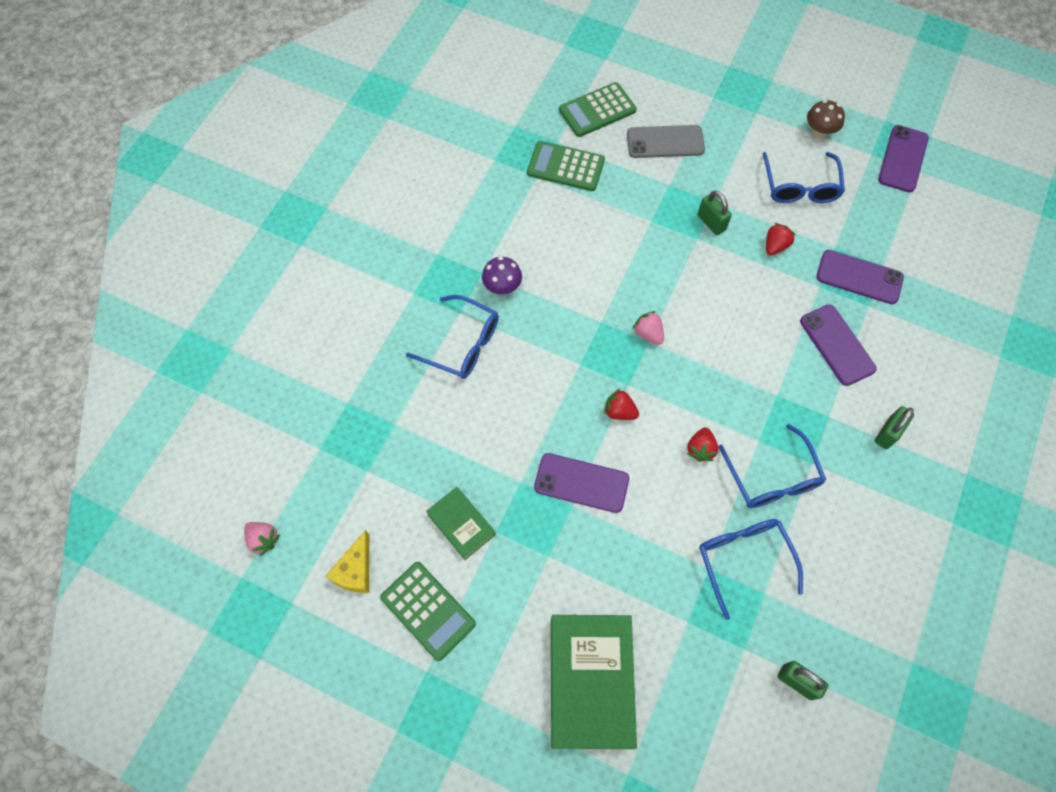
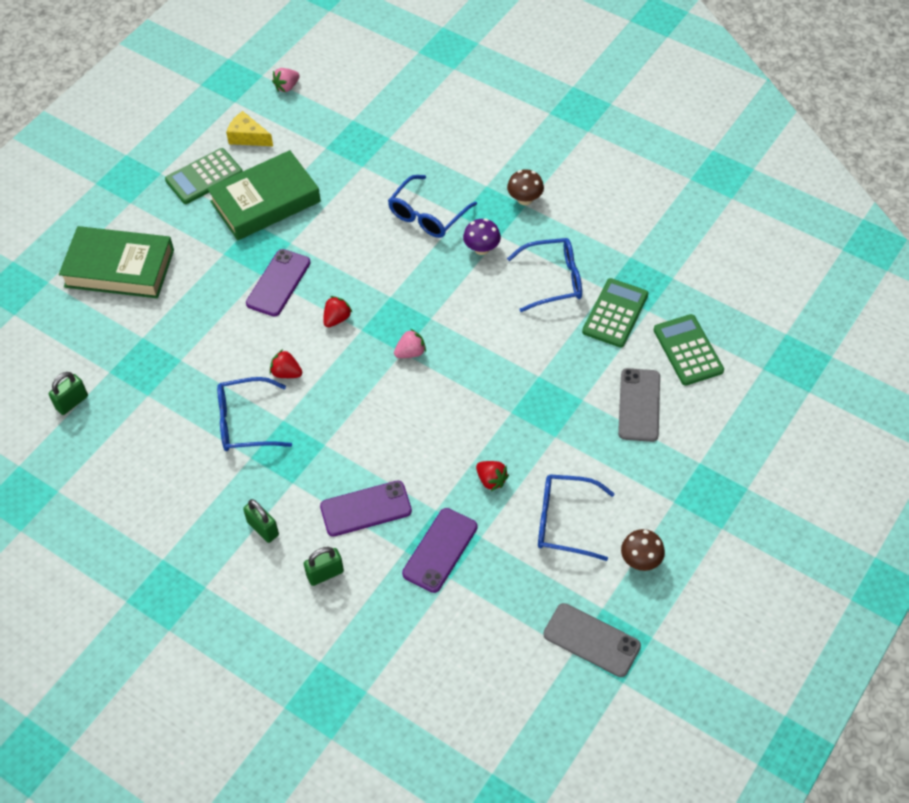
camera: 100 degrees right, 10 degrees down
green book [426,487,496,560] -> green book [207,150,321,241], size x1.89
green padlock [698,191,732,235] -> green padlock moved to [304,547,344,586]
blue glasses [699,519,803,620] -> blue glasses moved to [507,238,582,312]
purple phone [878,125,928,192] -> grey phone [543,603,641,677]
none -> brown mushroom [507,169,544,205]

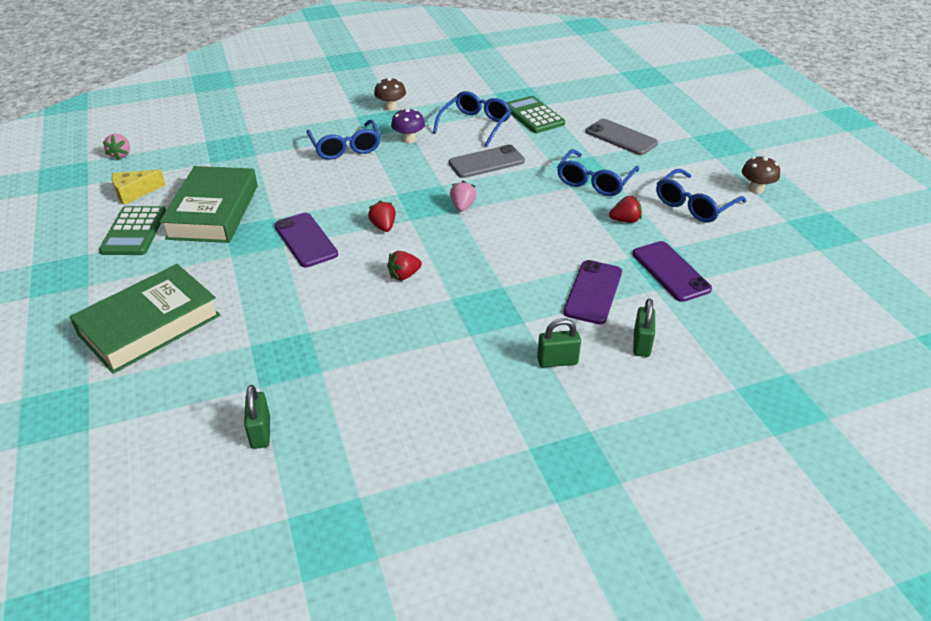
camera: 55 degrees left, 15 degrees down
blue glasses [217,377,292,451] -> blue glasses moved to [557,149,639,196]
grey phone [543,603,641,677] -> grey phone moved to [449,145,525,178]
green calculator [654,314,724,386] -> none

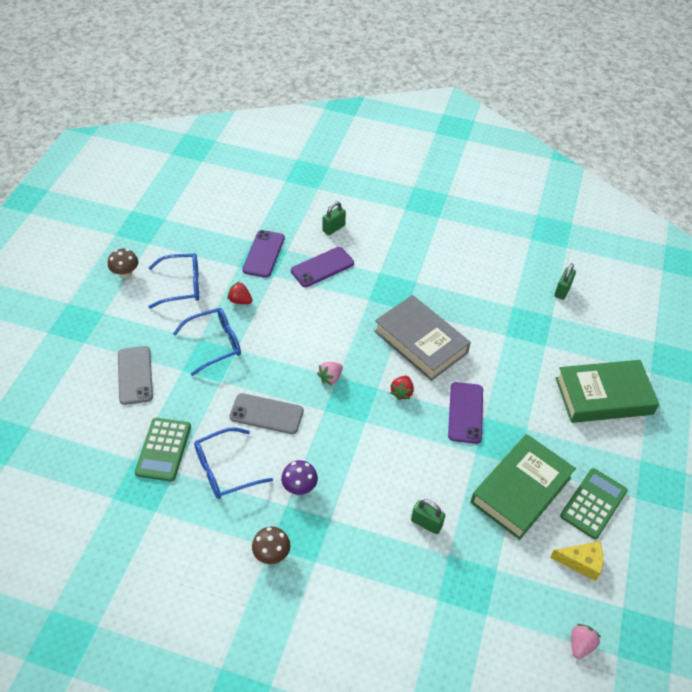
camera: 145 degrees left, 10 degrees up
blue glasses [306,120,380,160] -> none
red strawberry [387,251,422,281] -> grey book [374,295,471,381]
green padlock [537,318,581,368] -> green padlock moved to [411,499,445,534]

